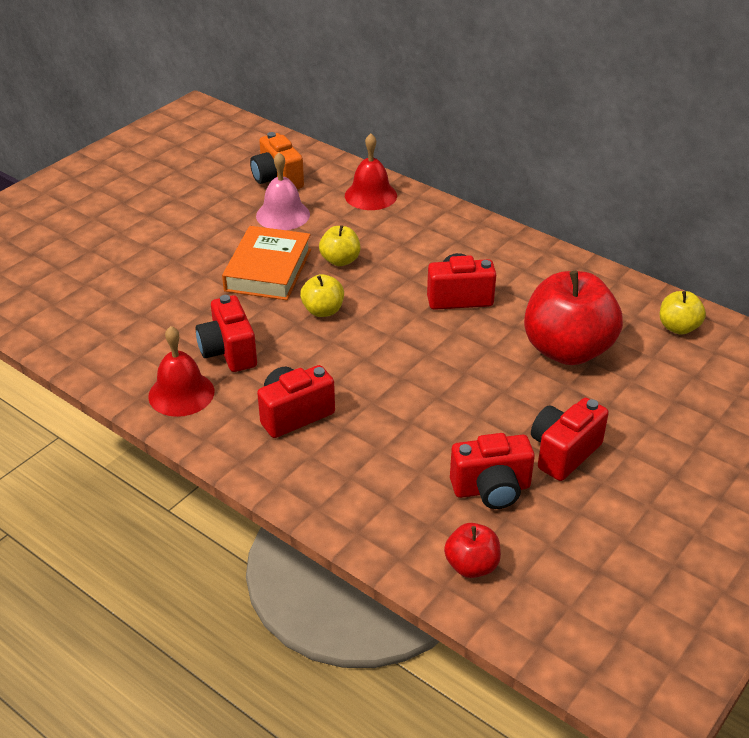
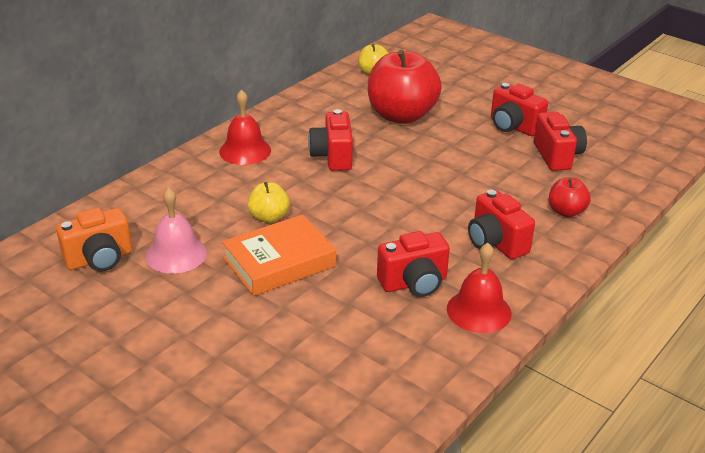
camera: 90 degrees left, 5 degrees down
orange book [222,226,311,300] -> orange book turned 45 degrees counterclockwise [222,214,336,296]
yellow apple [300,274,344,317] -> none
red bell [345,133,397,210] -> red bell moved to [219,90,271,165]
red apple [444,523,501,578] -> red apple moved to [549,177,591,217]

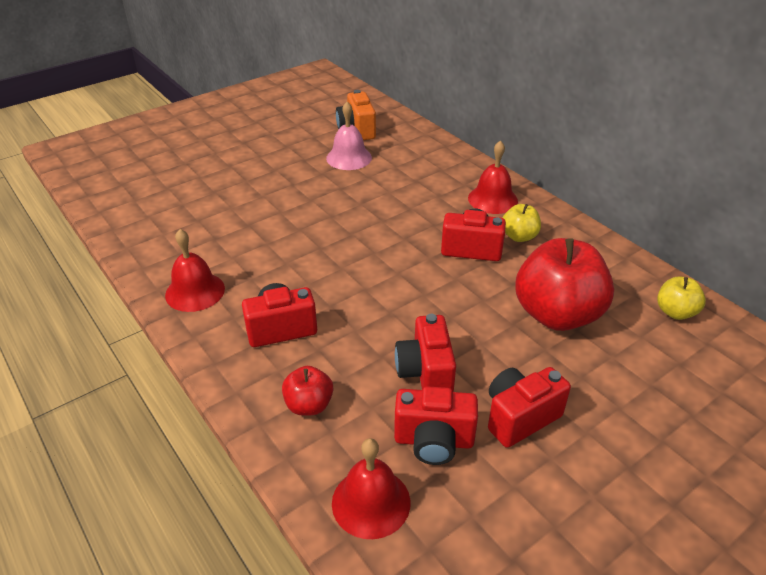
camera: 105 degrees right, 5 degrees up
orange book [222,214,336,296] -> none
yellow apple [248,182,290,223] -> yellow apple moved to [503,204,541,242]
red camera [377,231,450,297] -> red camera moved to [395,314,456,392]
none -> red bell [332,438,410,539]

